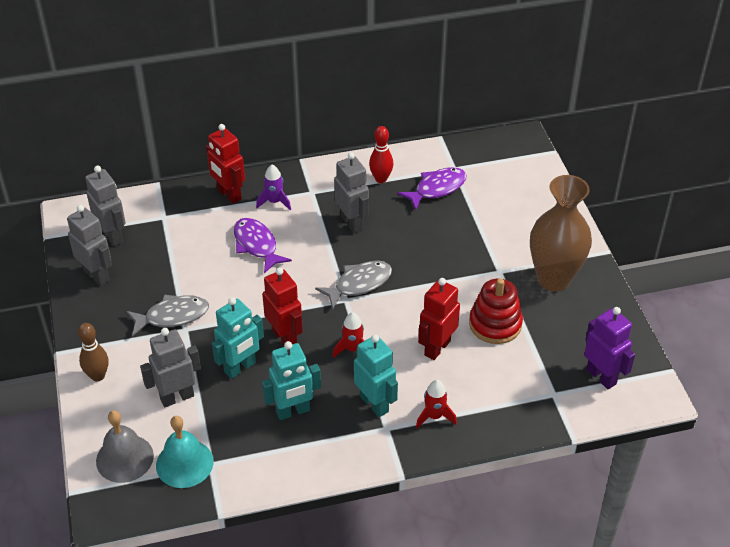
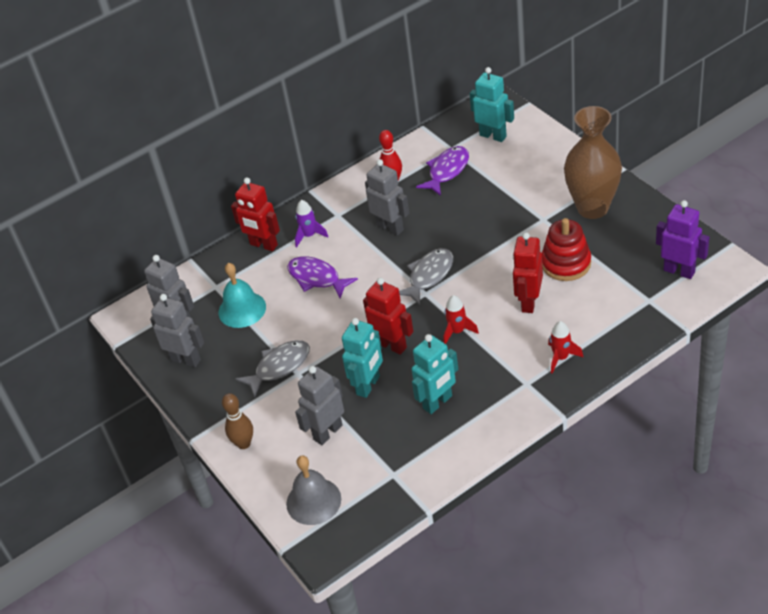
camera: 15 degrees left, 0 degrees up
turquoise bell [156,416,214,488] -> turquoise bell moved to [218,263,266,328]
turquoise robot [354,335,398,417] -> turquoise robot moved to [470,67,514,142]

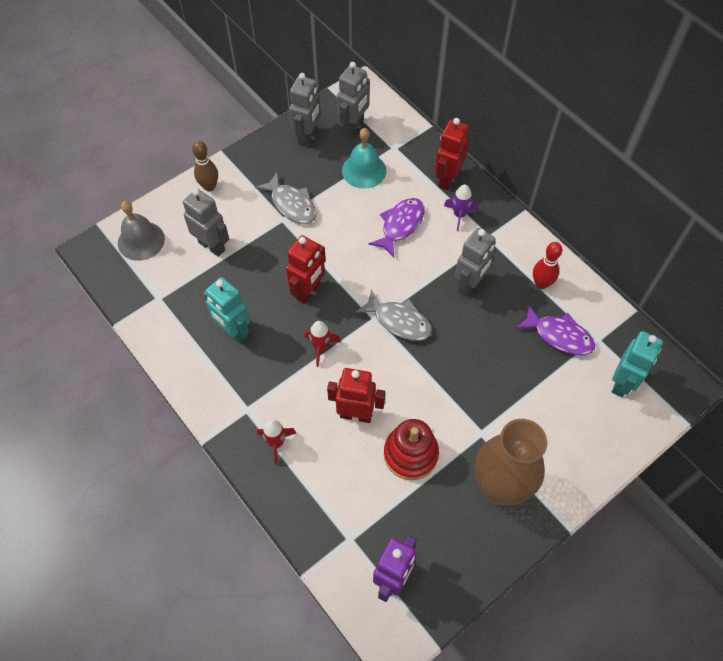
camera: 80 degrees right, 15 degrees up
turquoise robot [342,318,383,398] -> none

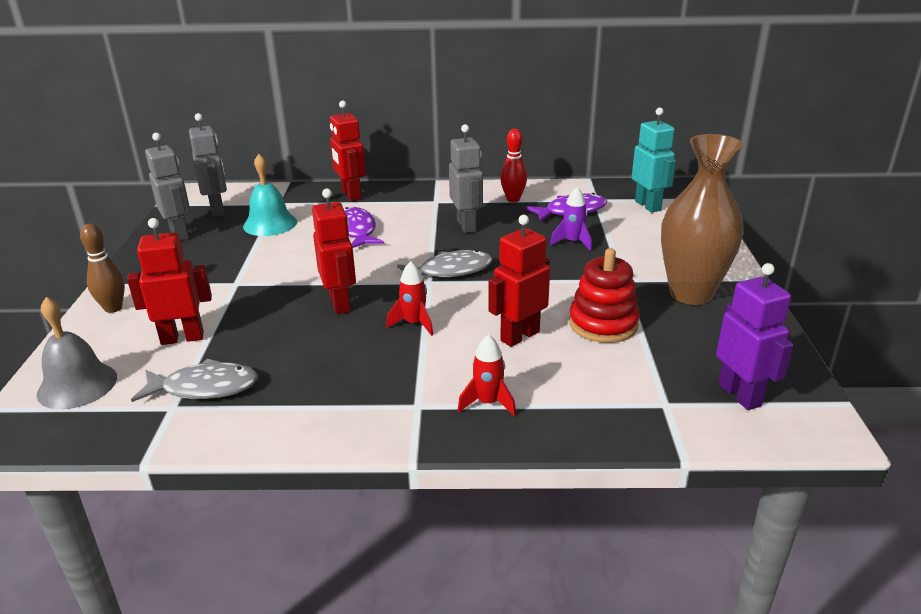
camera: 50 degrees left, 30 degrees down
grey robot [183,189,229,257] -> red robot [127,218,212,345]
turquoise robot [203,277,250,344] -> none
grey fish [255,172,316,224] -> grey fish moved to [131,359,258,402]
purple rocket [444,184,478,231] -> purple rocket moved to [550,187,592,251]

